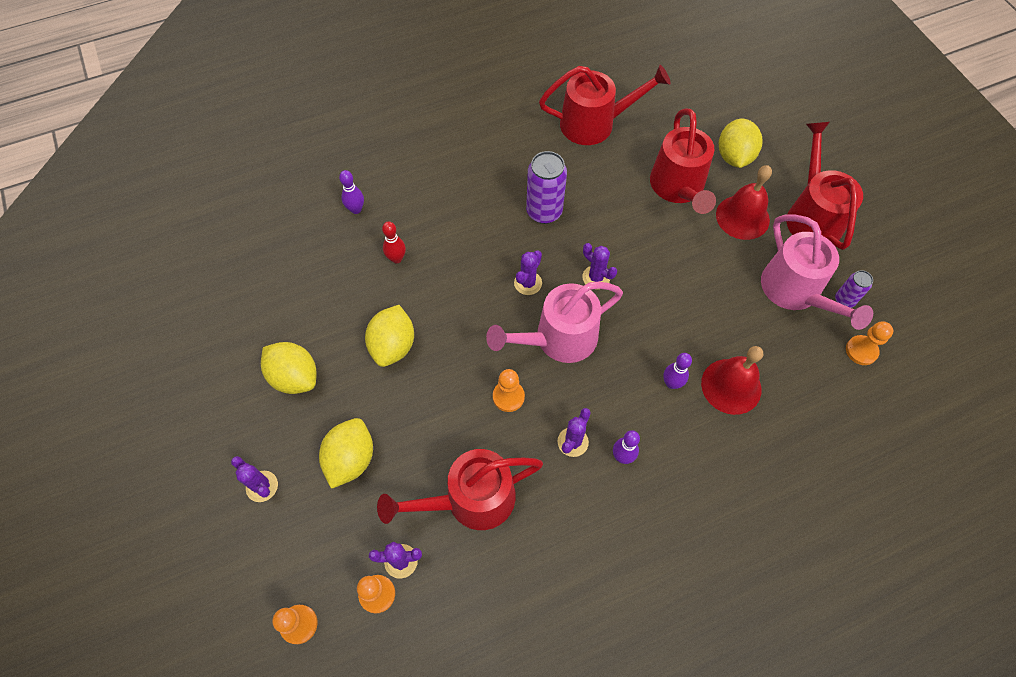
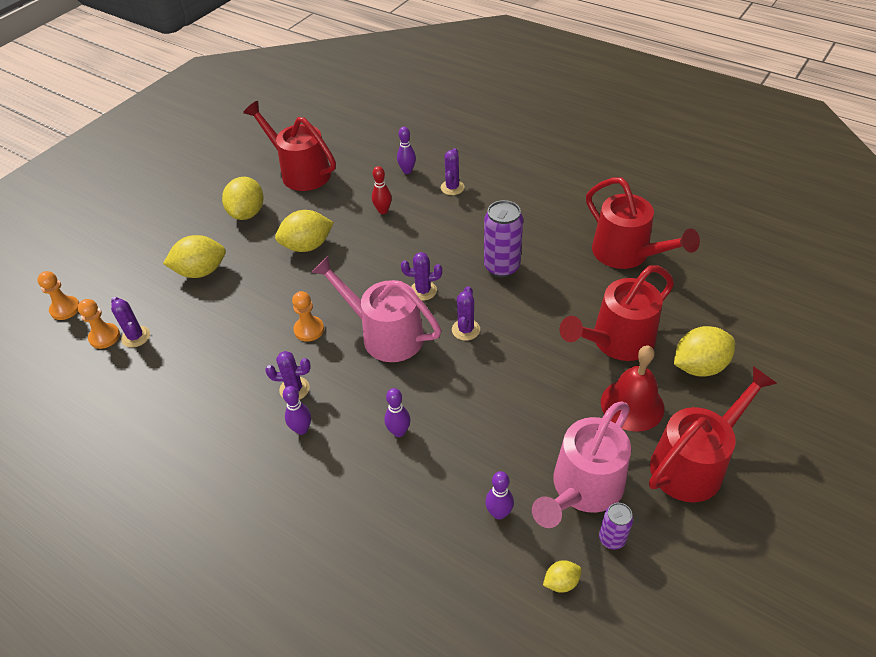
camera: 60 degrees right, 15 degrees down
purple cactus [231,456,278,502] -> purple cactus moved to [441,148,465,195]
red watering can [377,449,543,530] -> red watering can moved to [243,101,336,191]
red bell [701,346,763,415] -> none
orange pawn [846,321,893,365] -> yellow lemon [543,560,582,593]
none -> purple bowling pin [485,471,514,520]

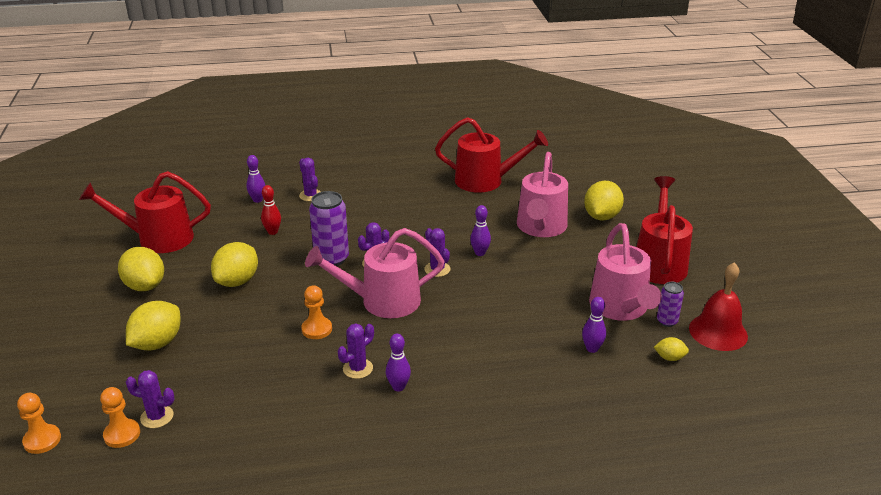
camera: 45 degrees left, 15 degrees down
purple bowling pin [384,388,410,437] -> purple bowling pin moved to [470,205,491,256]
purple can [484,200,523,278] -> purple can moved to [309,191,349,266]
yellow lemon [543,560,582,593] -> yellow lemon turned 75 degrees clockwise [654,337,689,361]
red watering can [560,266,674,361] -> pink watering can [517,152,568,237]
red bell [601,345,664,432] -> red bell moved to [689,262,748,351]

